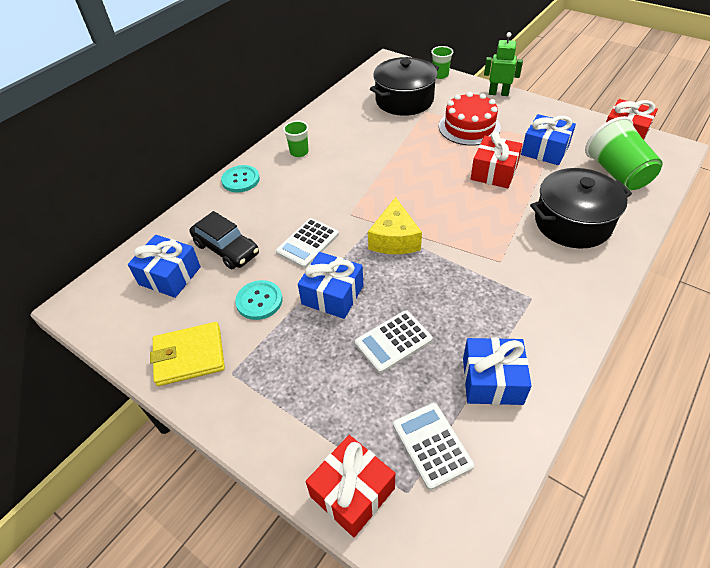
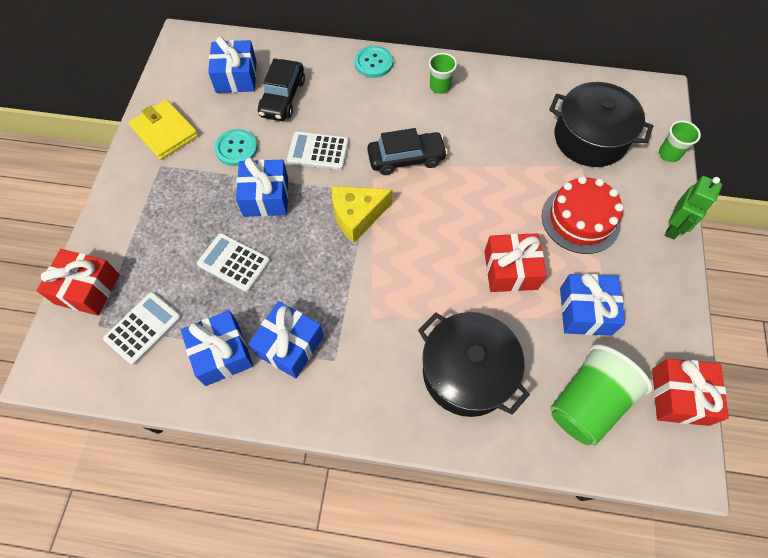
camera: 60 degrees right, 15 degrees up
green robot [484,32,523,96] -> green robot turned 45 degrees clockwise [665,176,722,240]
none -> blue gift [248,301,324,378]
none -> black car [367,128,448,175]

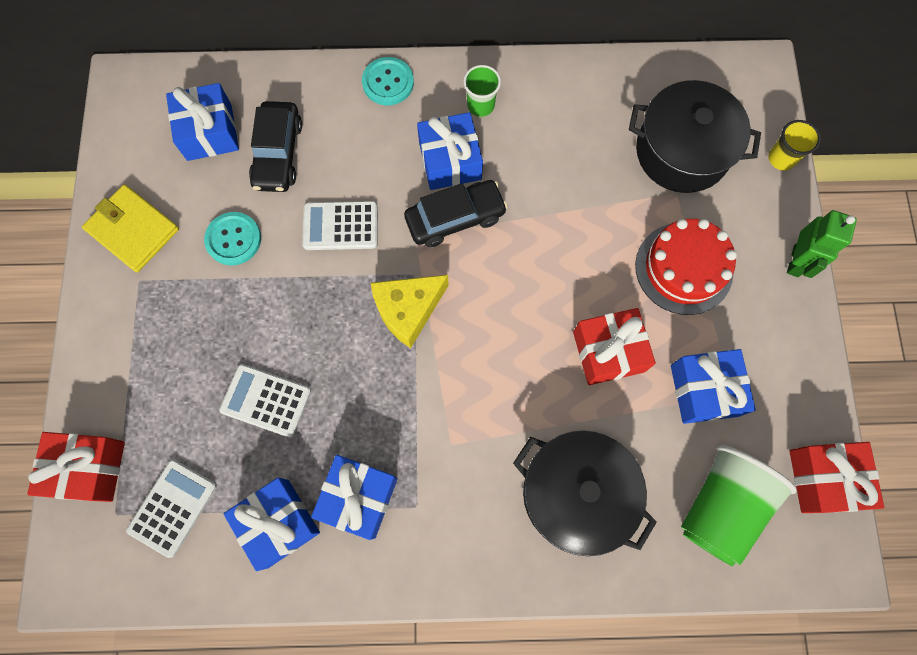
camera: 10 degrees left, 10 degrees up
blue gift [236,157,288,217] -> blue gift moved to [417,112,483,190]
green cup [659,120,701,162] -> yellow cup [768,120,821,171]

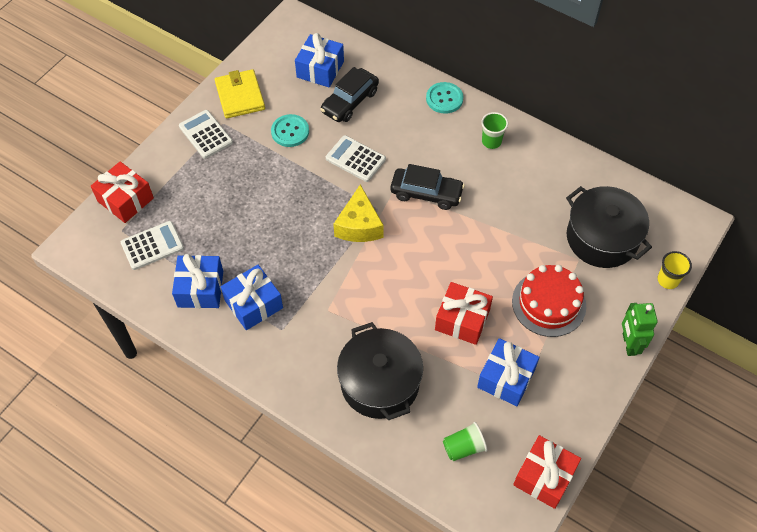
camera: 35 degrees right, 15 degrees down
white calculator [219,364,311,437] -> white calculator moved to [179,110,233,159]
yellow cheese [371,275,449,348] -> yellow cheese turned 90 degrees counterclockwise [333,184,384,242]
blue gift [417,112,483,190] -> none
green cup [681,445,797,567] -> green cup [443,422,487,461], size x0.53
green robot [787,210,857,278] -> green robot turned 120 degrees clockwise [622,303,658,356]

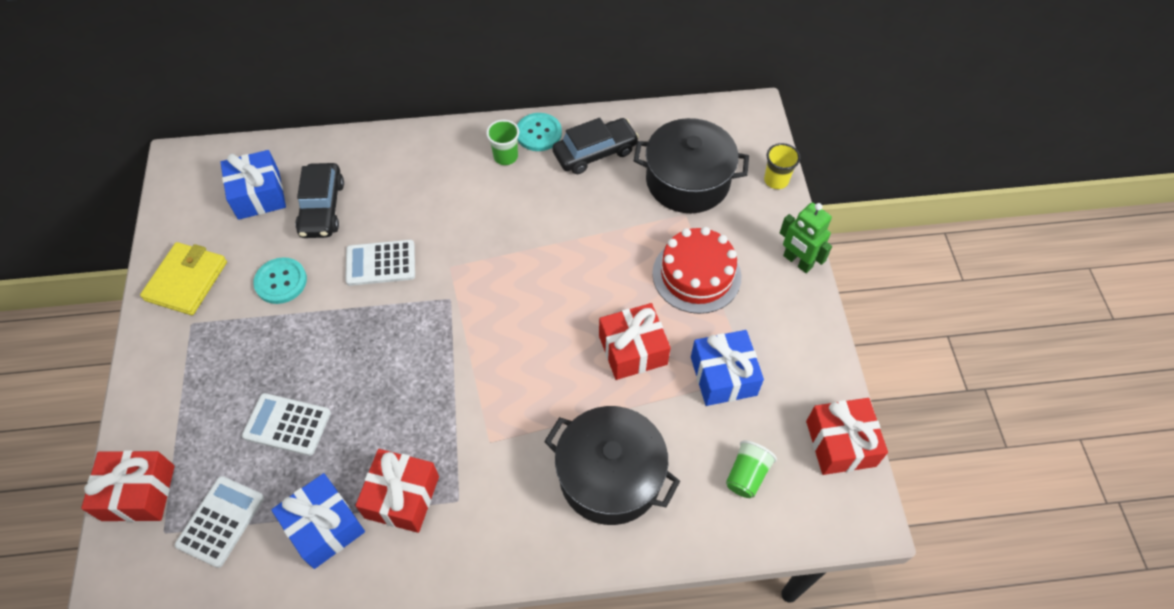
camera: 40 degrees left, 0 degrees up
white calculator [179,110,233,159] -> white calculator moved to [242,393,331,456]
yellow wallet [215,69,265,119] -> yellow wallet turned 75 degrees clockwise [140,242,227,315]
blue gift [221,265,283,330] -> red gift [355,449,439,533]
yellow cheese [333,184,384,242] -> none
black car [391,164,465,210] -> black car moved to [552,118,639,174]
turquoise button [426,82,463,114] -> turquoise button moved to [517,113,562,151]

